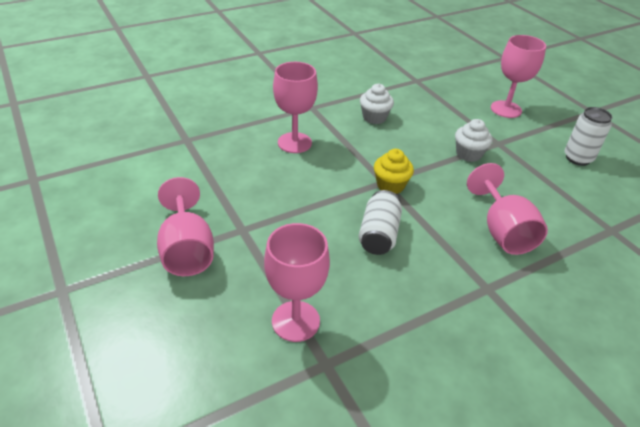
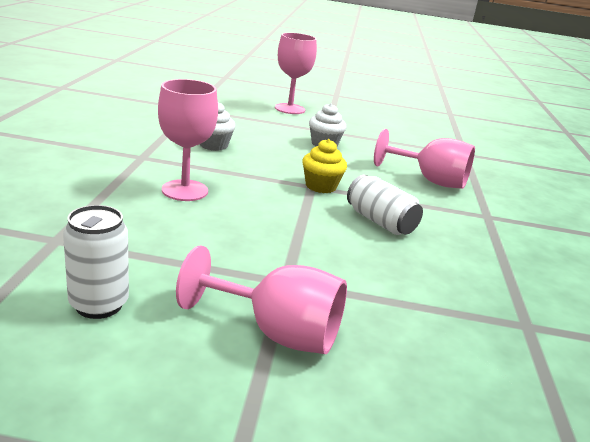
camera: 55 degrees left, 15 degrees down
pink goblet [264,223,330,342] -> none
white can [564,107,612,166] -> white can moved to [63,205,129,319]

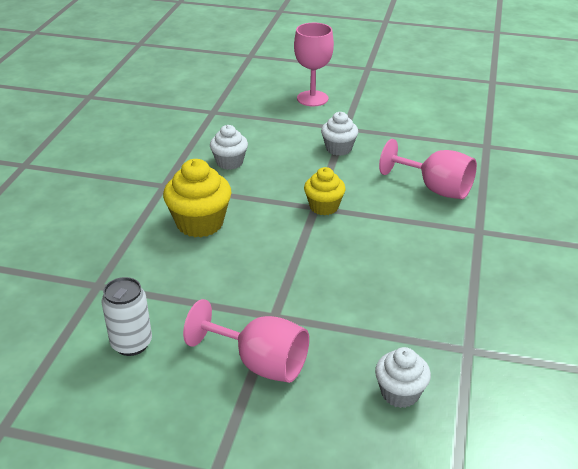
camera: 10 degrees right, 10 degrees up
pink goblet [158,79,218,201] -> yellow cupcake [163,159,232,237]
white can [347,175,423,235] -> none
none -> white cupcake [375,347,431,408]

